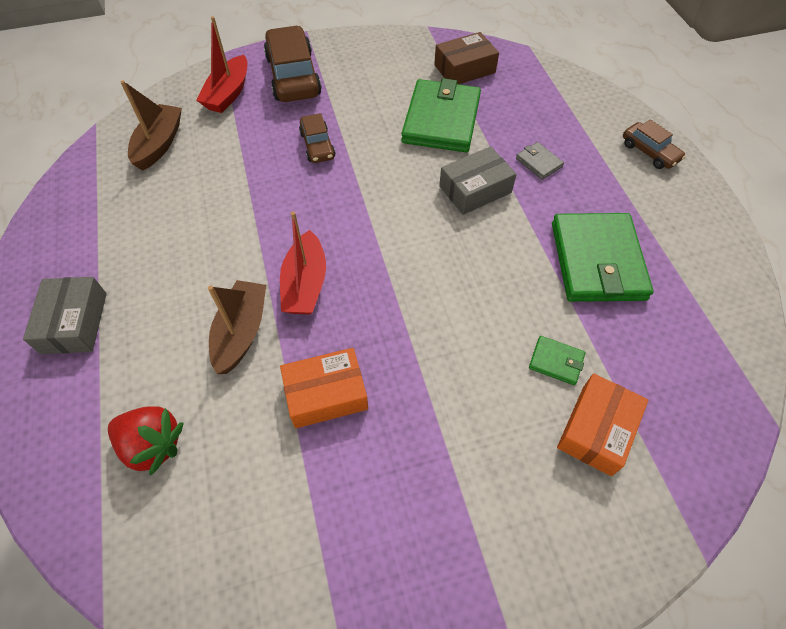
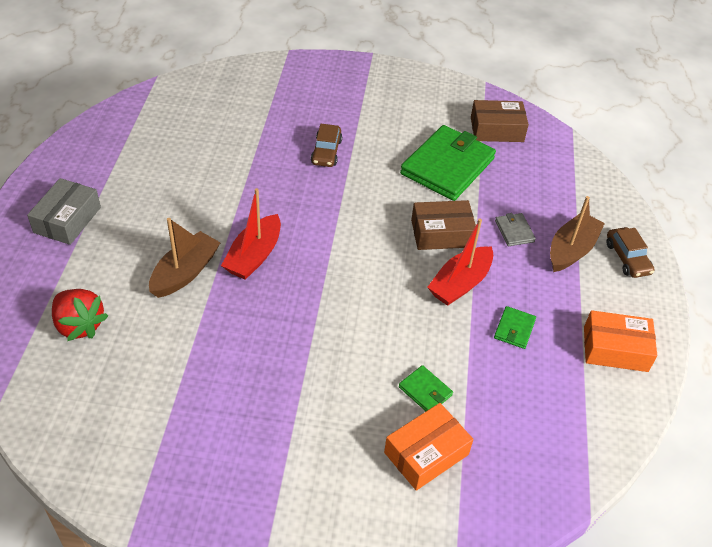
camera: 20 degrees right, 10 degrees down
brown boat [121,80,182,171] -> brown boat moved to [550,196,605,272]
red boat [196,16,247,113] -> red boat moved to [427,218,493,306]
brown car [264,26,322,102] -> none
orange box [280,348,368,428] -> orange box moved to [584,310,657,372]
grey box [439,146,517,215] -> brown box [411,200,476,250]
green wallet [552,213,654,302] -> green wallet [494,306,536,349], size x0.43

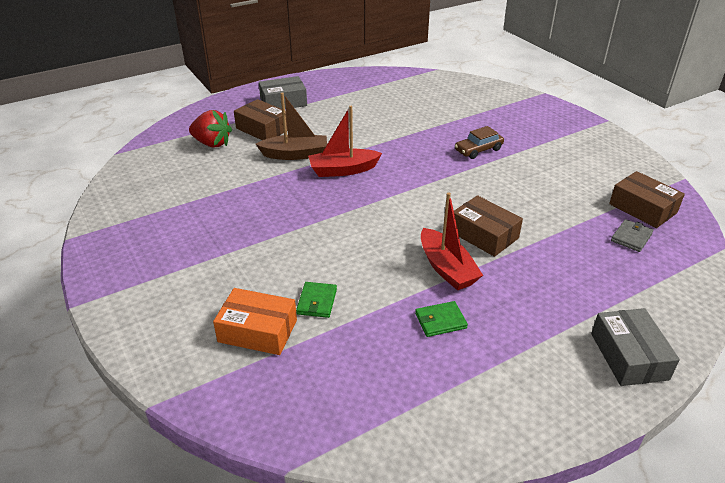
camera: 55 degrees right, 10 degrees down
red strawberry [52,289,108,341] -> red strawberry turned 75 degrees counterclockwise [189,110,232,147]
green wallet [400,125,496,201] -> none
red boat [427,218,493,306] -> red boat turned 120 degrees counterclockwise [421,192,483,290]
grey wallet [495,213,536,246] -> grey wallet moved to [611,219,653,252]
brown boat [550,196,605,272] -> none
orange box [584,310,657,372] -> none
brown car [606,227,655,278] -> grey box [591,308,680,386]
none -> brown box [234,99,288,140]

